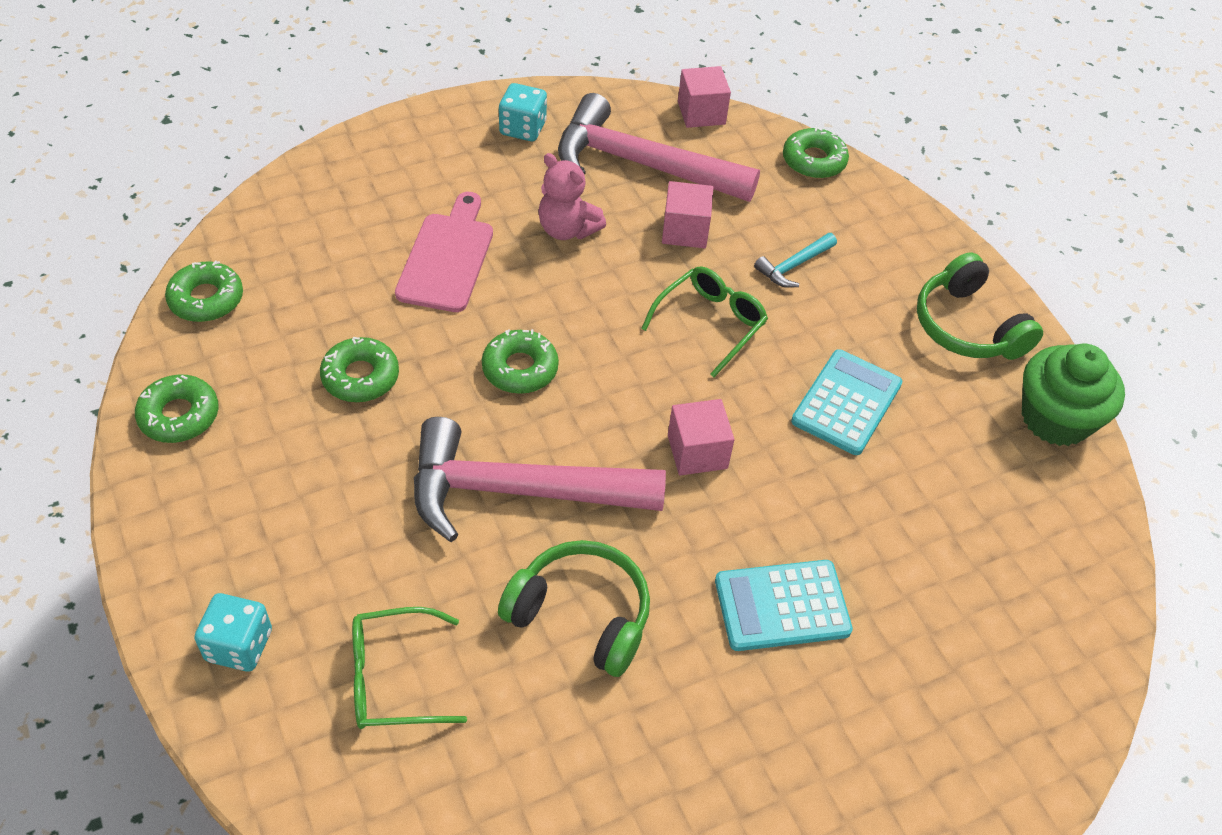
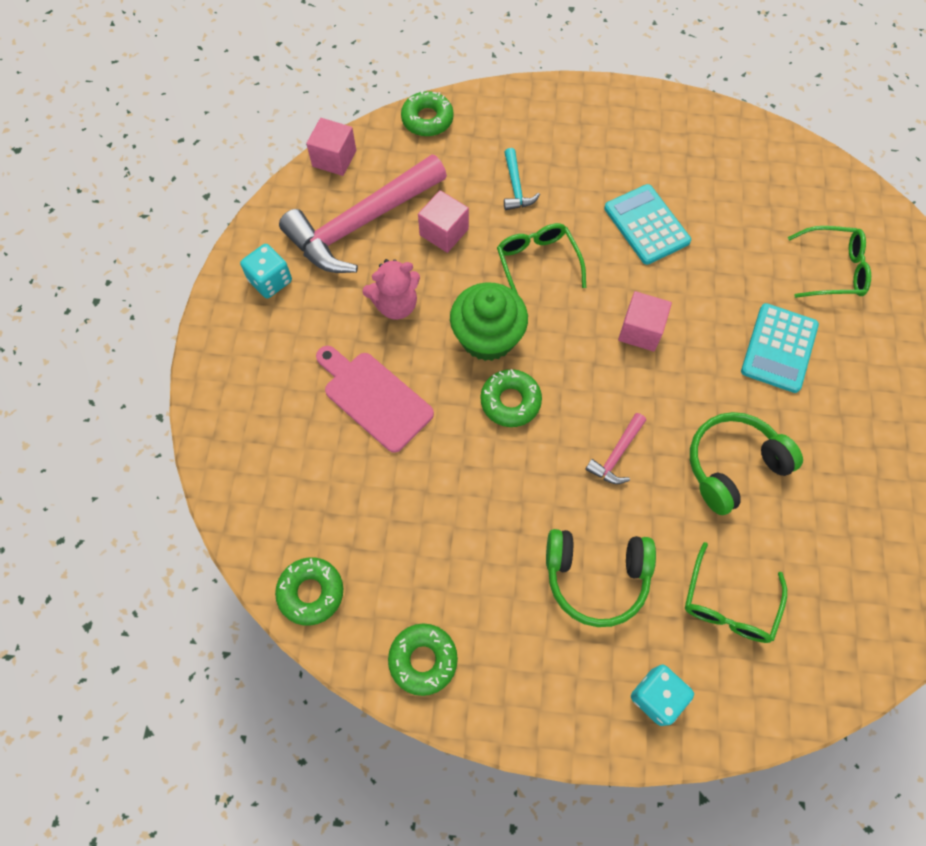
camera: 55 degrees left, 15 degrees up
green donut [320,337,399,402] -> none
pink hammer [414,417,666,542] -> pink hammer [585,413,646,484], size x0.42
green headphones [917,252,1043,360] -> green headphones moved to [546,529,656,627]
green cupcake [1022,344,1125,446] -> green cupcake moved to [450,282,528,361]
none -> green glasses [788,226,871,298]

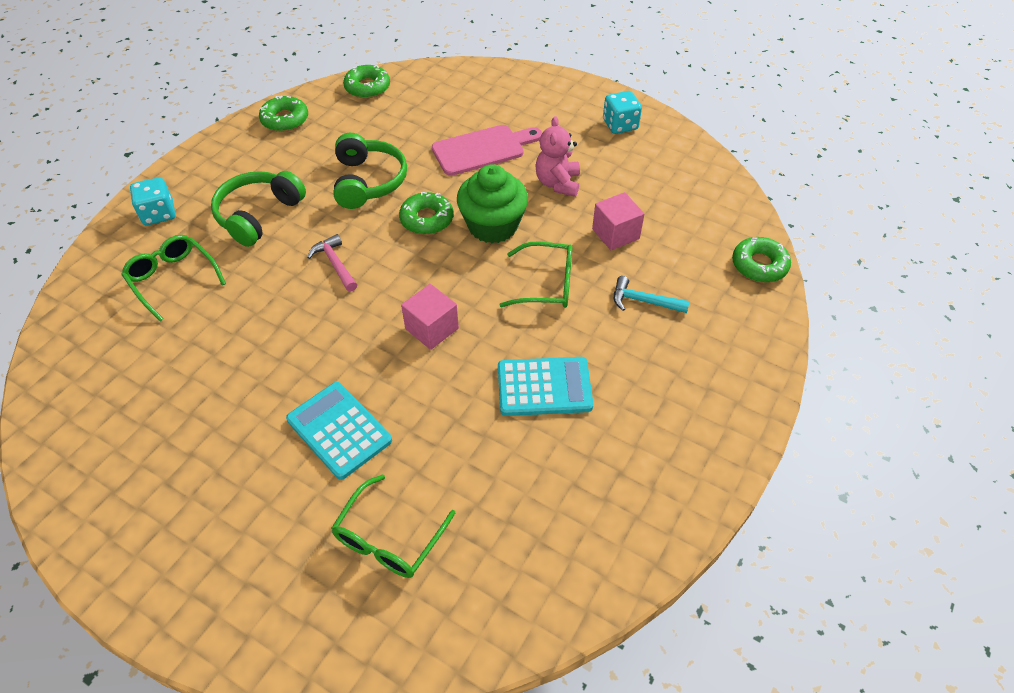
camera: 115 degrees right, 15 degrees down
pink hammer [279,154,447,273] -> none
pink cube [306,118,356,176] -> none
green headphones [690,412,803,515] -> green headphones moved to [334,133,407,209]

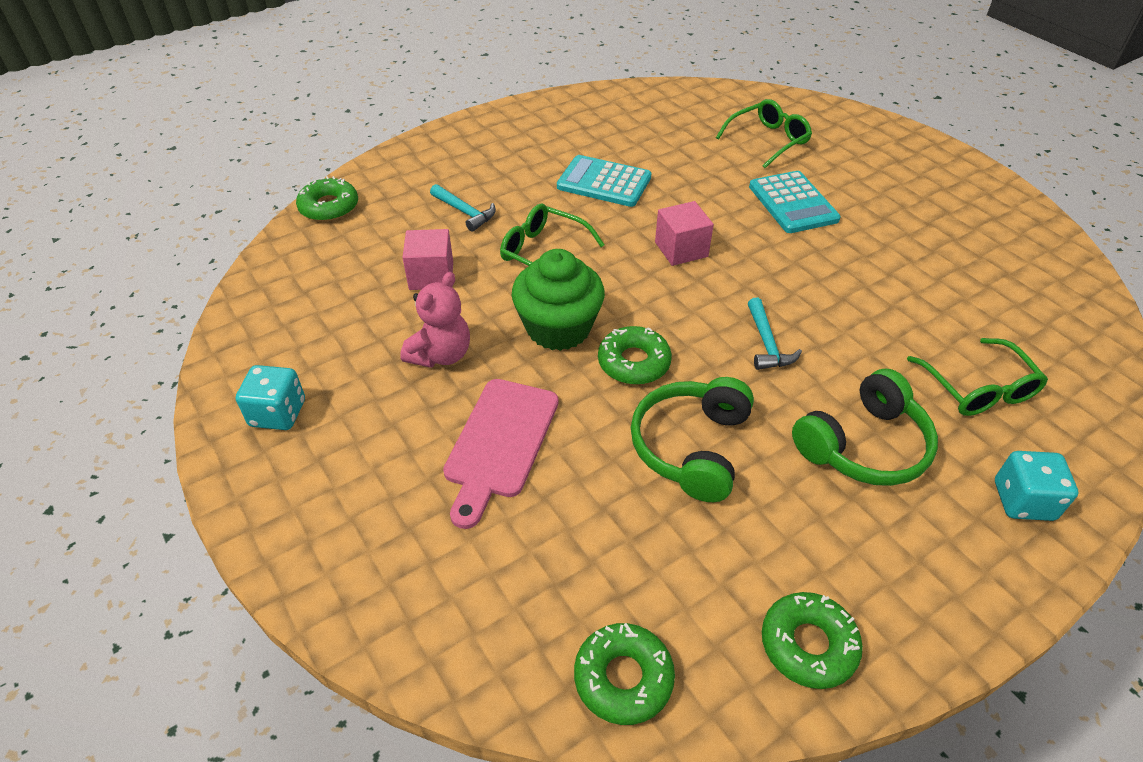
camera: 155 degrees left, 5 degrees down
pink hammer [307,234,357,292] -> turquoise hammer [748,298,802,370]
pink cutting board [432,125,542,176] -> pink cutting board turned 75 degrees counterclockwise [443,379,559,529]

